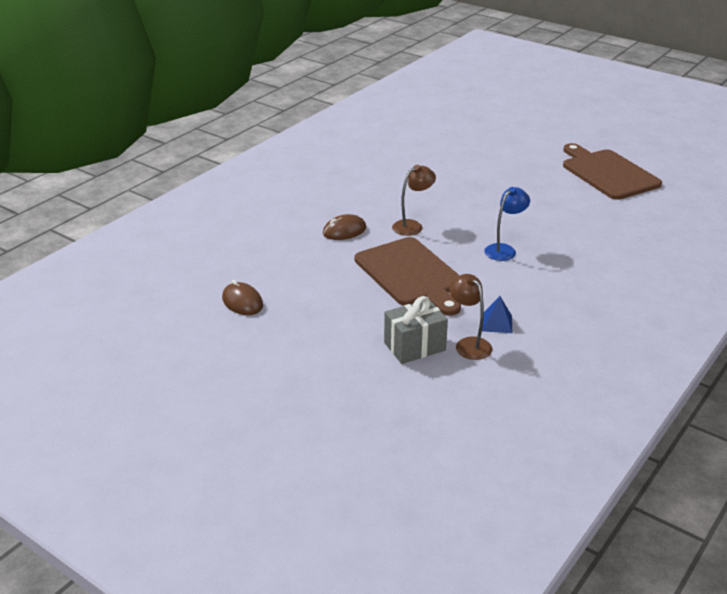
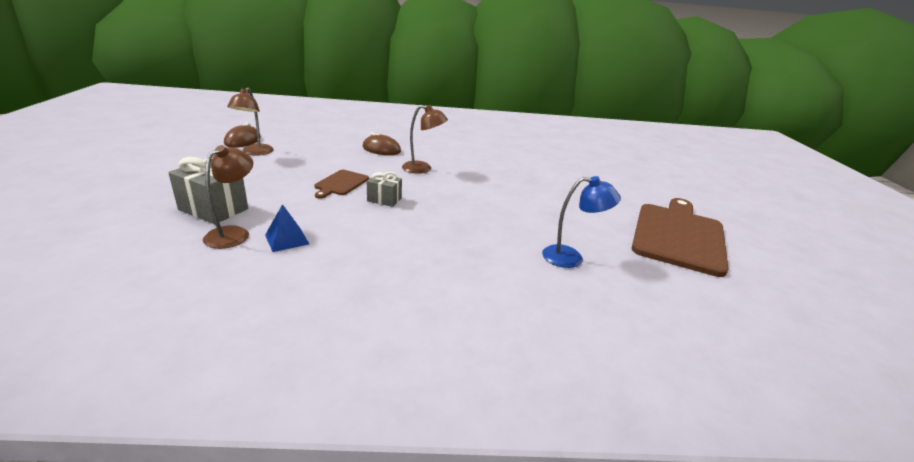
camera: 50 degrees right, 5 degrees down
brown cutting board [355,237,461,316] -> brown cutting board [314,170,369,199], size x0.48
blue lamp [484,187,530,261] -> blue lamp moved to [542,176,621,268]
none -> brown lamp [227,87,274,156]
none -> grey gift [367,172,402,207]

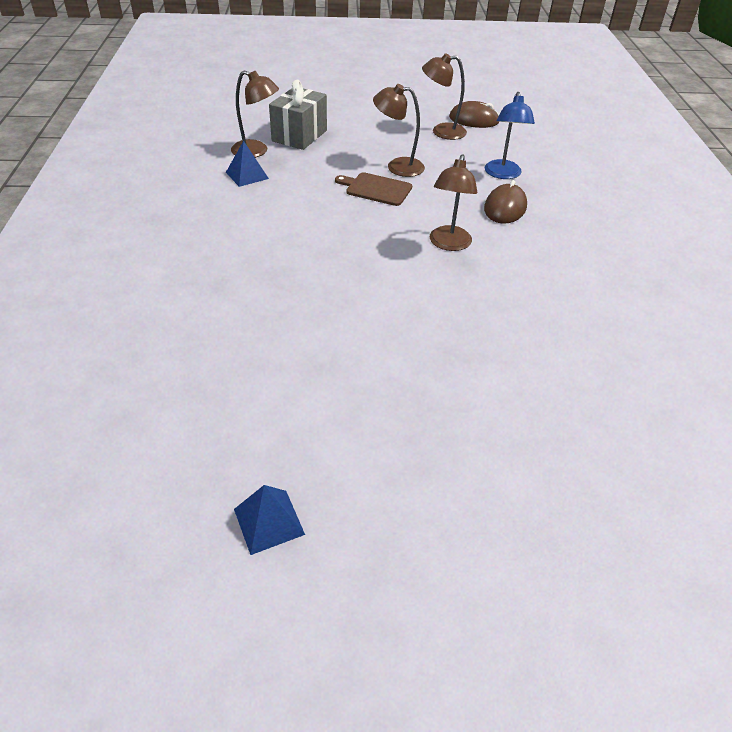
camera: 90 degrees right, 15 degrees up
grey gift [367,172,402,207] -> none
blue lamp [542,176,621,268] -> blue lamp moved to [485,92,535,179]
brown cutting board [632,198,729,277] -> blue pyramid [234,485,305,555]
none -> brown lamp [373,84,425,177]

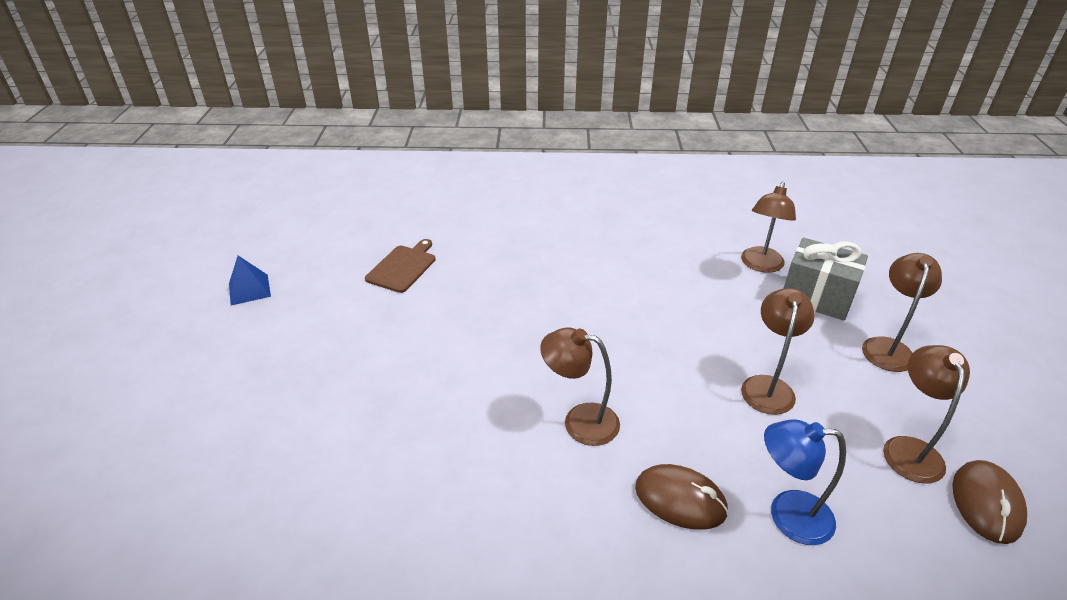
camera: 95 degrees right, 5 degrees down
blue pyramid [226,141,269,187] -> none
brown cutting board [335,172,412,206] -> brown cutting board moved to [365,239,436,293]
none -> brown lamp [862,253,942,372]

